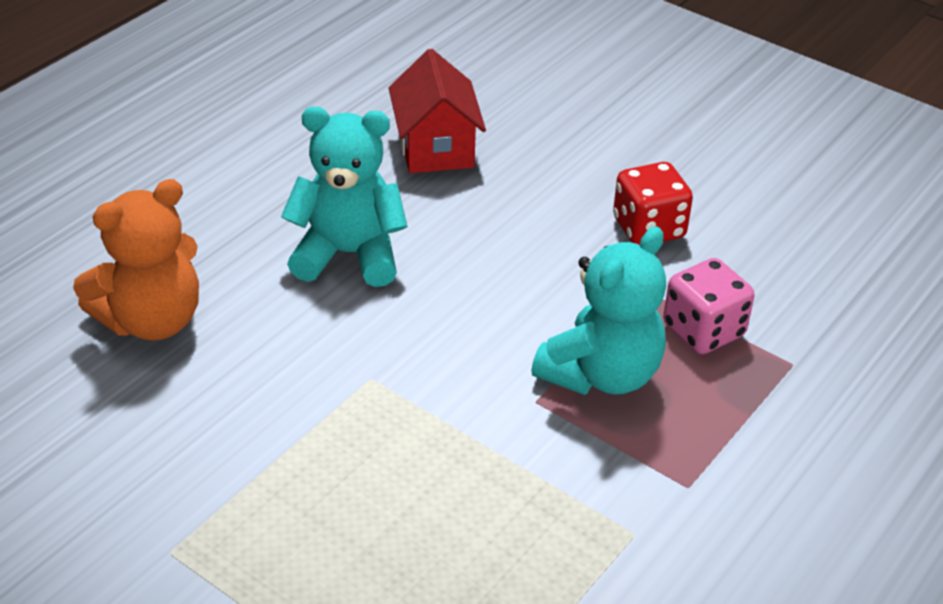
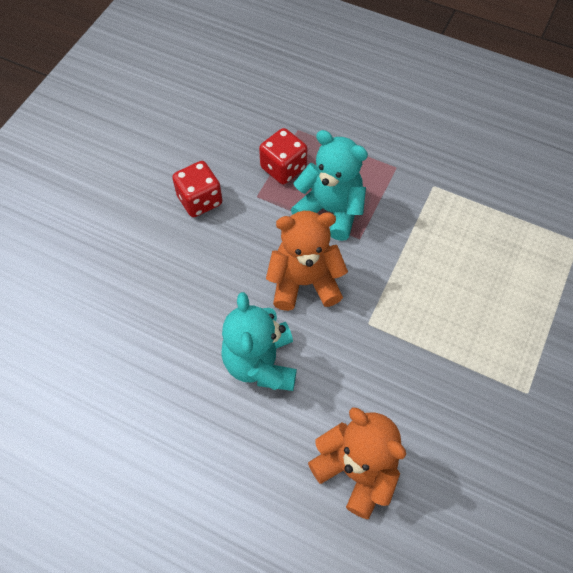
camera: 100 degrees left, 20 degrees up
red house [389,49,486,173] -> none
pink dice [663,258,755,354] -> red dice [259,128,307,184]
none -> orange teddy bear [266,211,348,311]

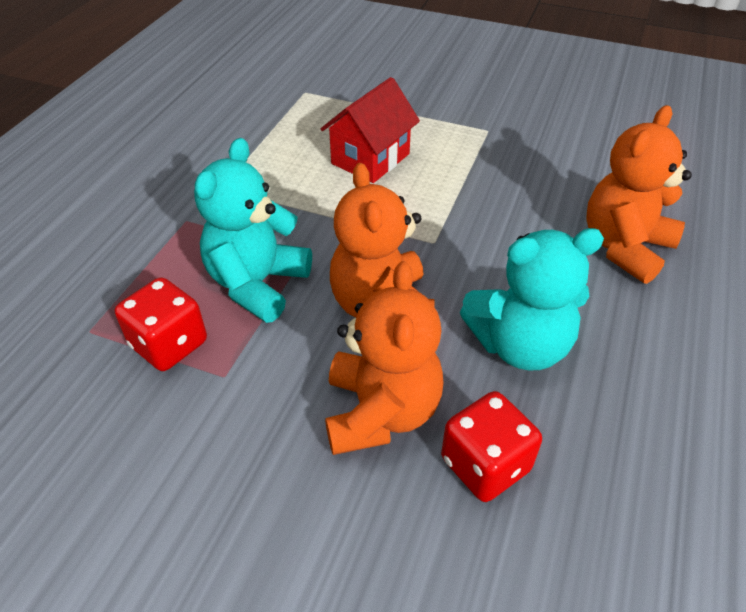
camera: 95 degrees left, 15 degrees down
red dice [172,161,222,217] -> red dice moved to [441,391,542,502]
none -> red house [321,77,420,183]
none -> orange teddy bear [325,261,443,455]

